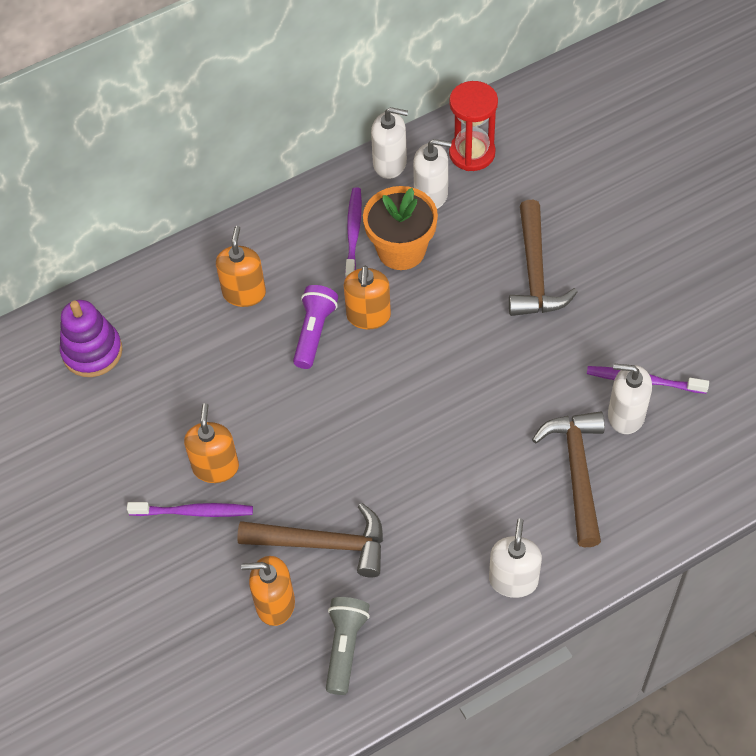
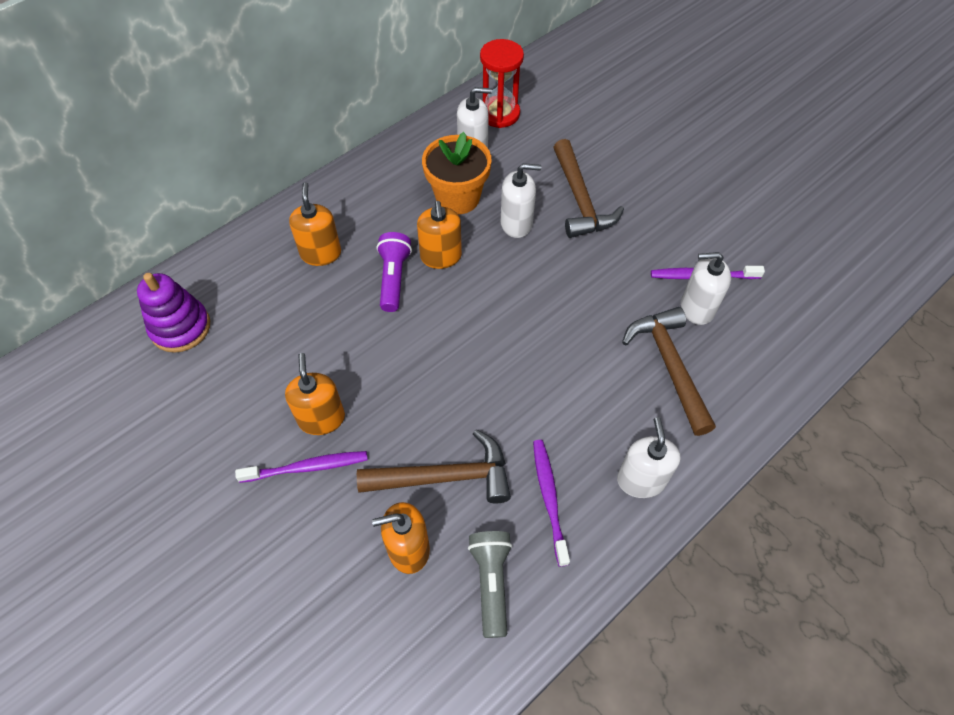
camera: 15 degrees left, 0 degrees up
purple toothbrush [345,187,362,278] -> purple toothbrush moved to [533,440,570,567]
white soap dispenser [371,107,408,179] -> white soap dispenser moved to [501,163,541,238]

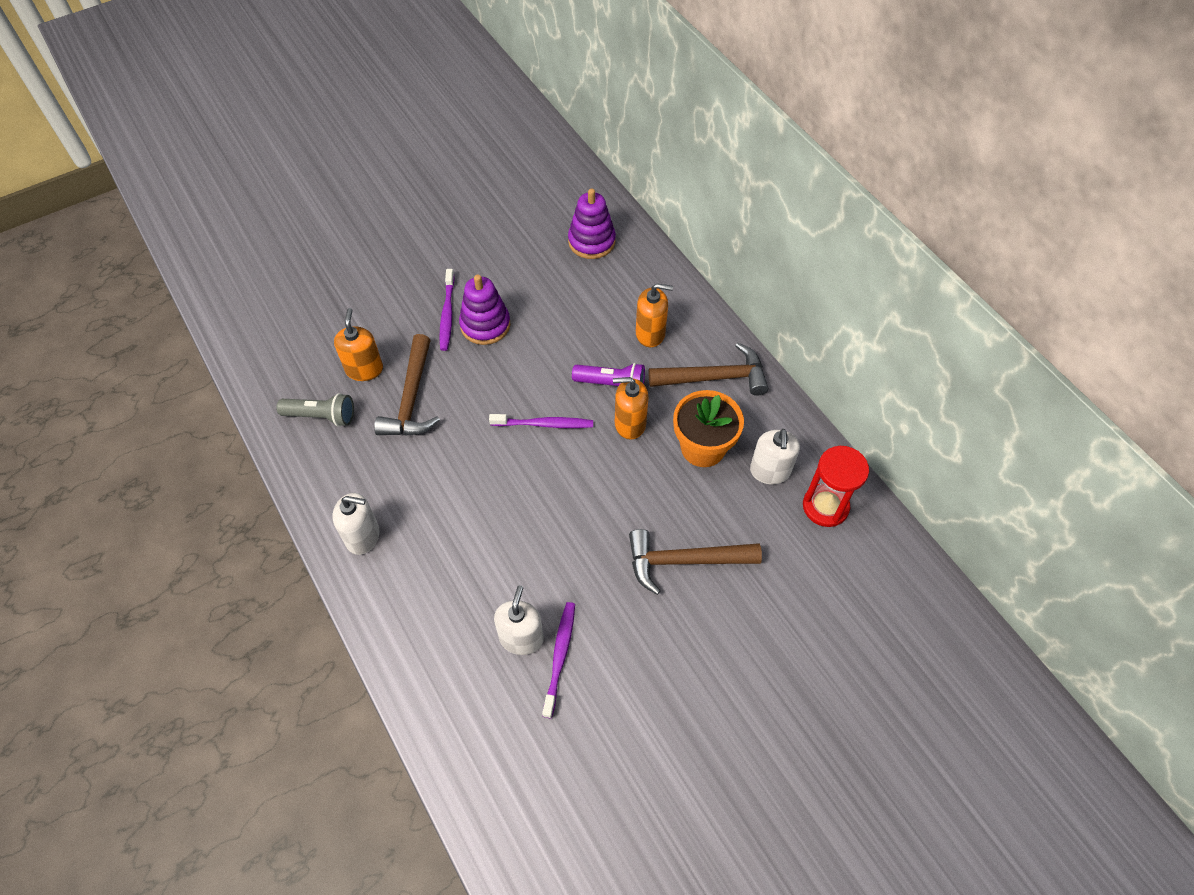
camera: 100 degrees right, 0 degrees up
orange soap dispenser [285,353,345,435] -> purple stacking toy [459,275,511,345]
white soap dispenser [501,163,541,238] -> none
purple toothbrush [533,440,570,567] -> purple toothbrush moved to [489,414,593,428]
brown hammer [622,307,716,436] -> brown hammer moved to [649,343,768,396]

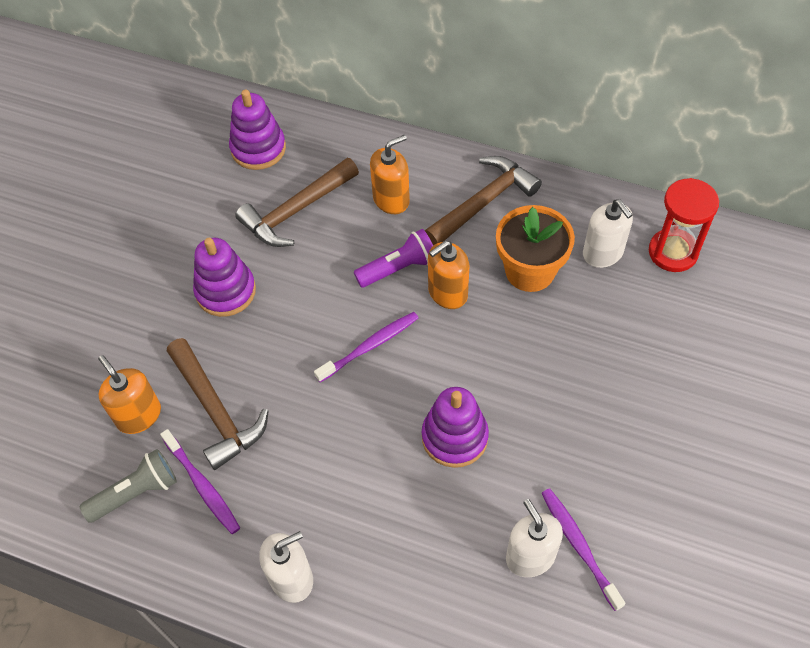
camera: 35 degrees left, 0 degrees up
purple toothbrush [440,269,455,351] -> purple toothbrush moved to [160,429,240,534]
brown hammer [629,529,762,595] -> brown hammer moved to [235,158,359,247]
none -> purple stacking toy [422,387,489,468]

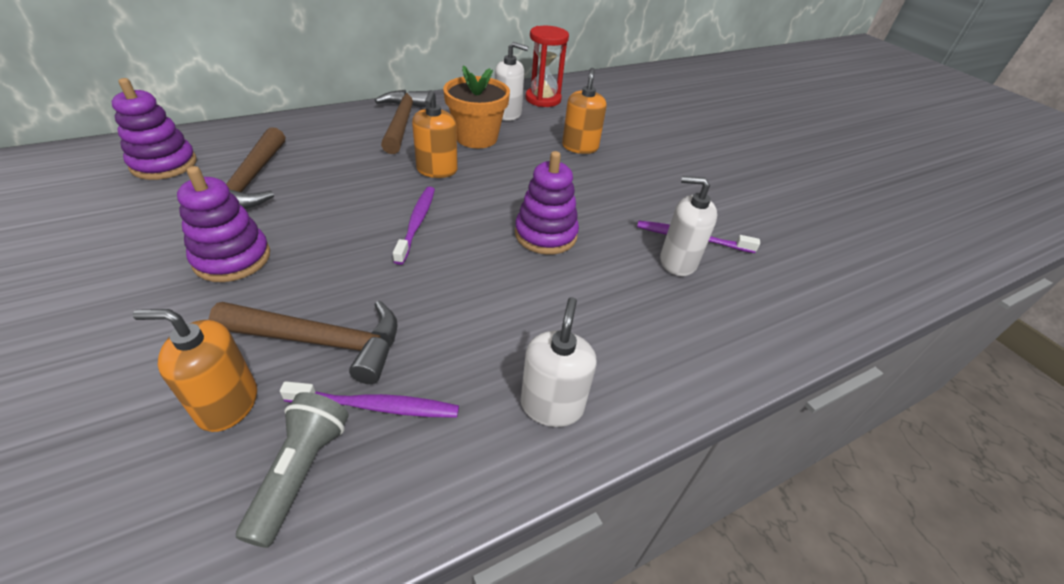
camera: 55 degrees left, 15 degrees down
purple flashlight [354,229,433,288] -> none
orange soap dispenser [370,134,410,214] -> orange soap dispenser moved to [562,68,607,154]

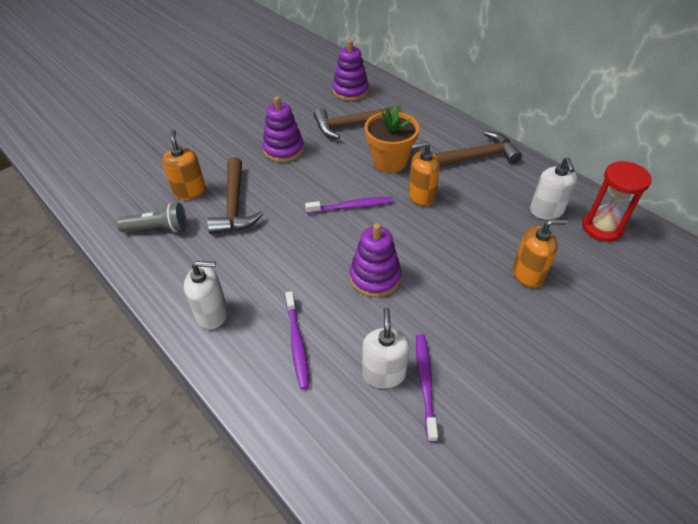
camera: 80 degrees right, 5 degrees up
purple toothbrush [280,381,459,418] -> purple toothbrush moved to [285,291,309,389]
orange flower pot [443,65,510,148] -> orange flower pot moved to [364,106,419,173]

